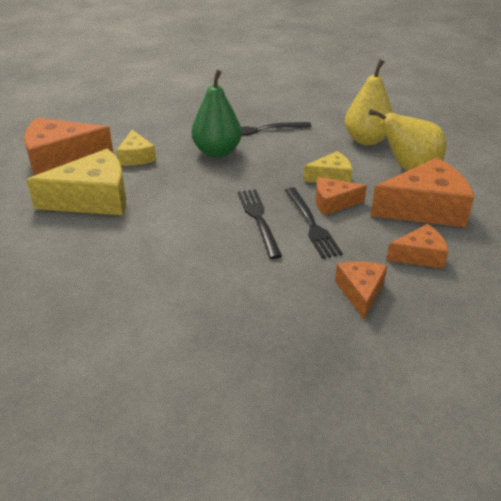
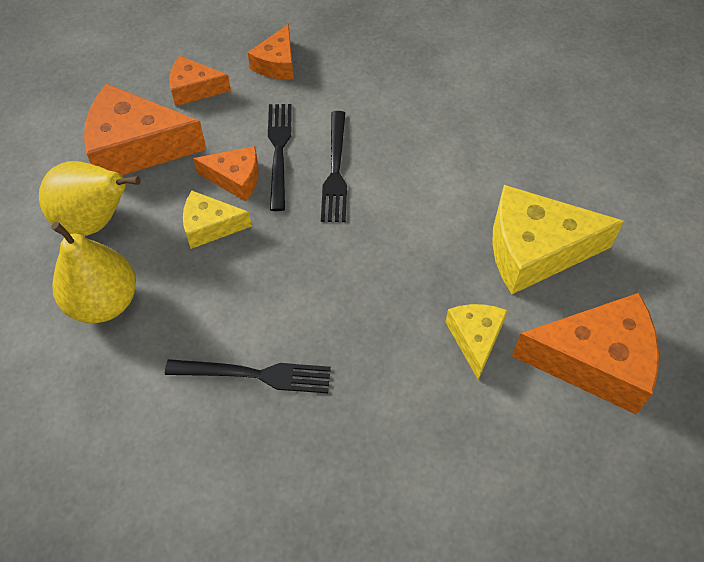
camera: 165 degrees left, 20 degrees up
green pear [192,69,242,158] -> none

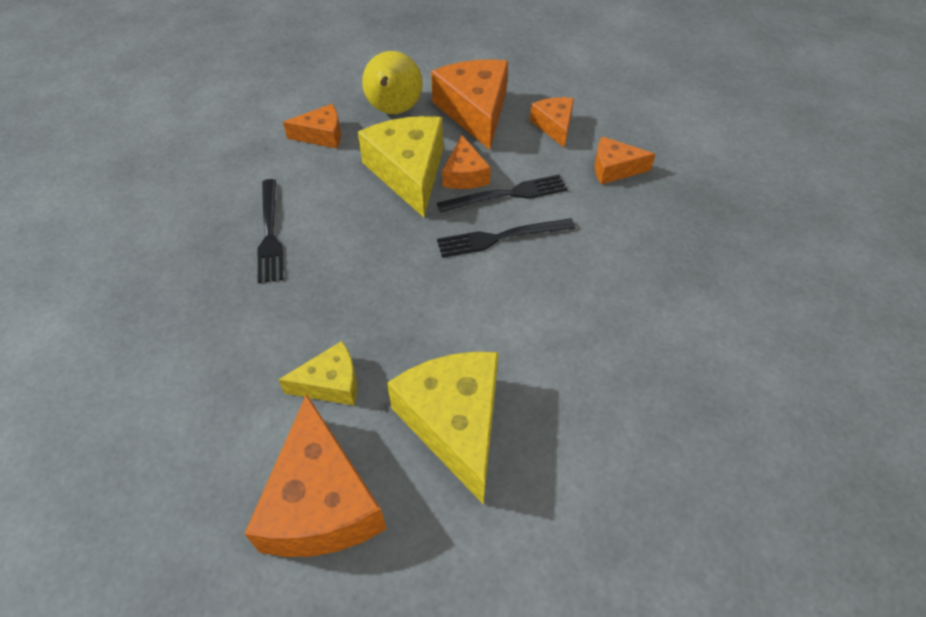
camera: 75 degrees right, 5 degrees down
yellow pear [51,222,136,323] -> orange cheese [283,104,341,149]
yellow cheese [183,191,252,249] -> yellow cheese [358,116,443,217], size x1.81

